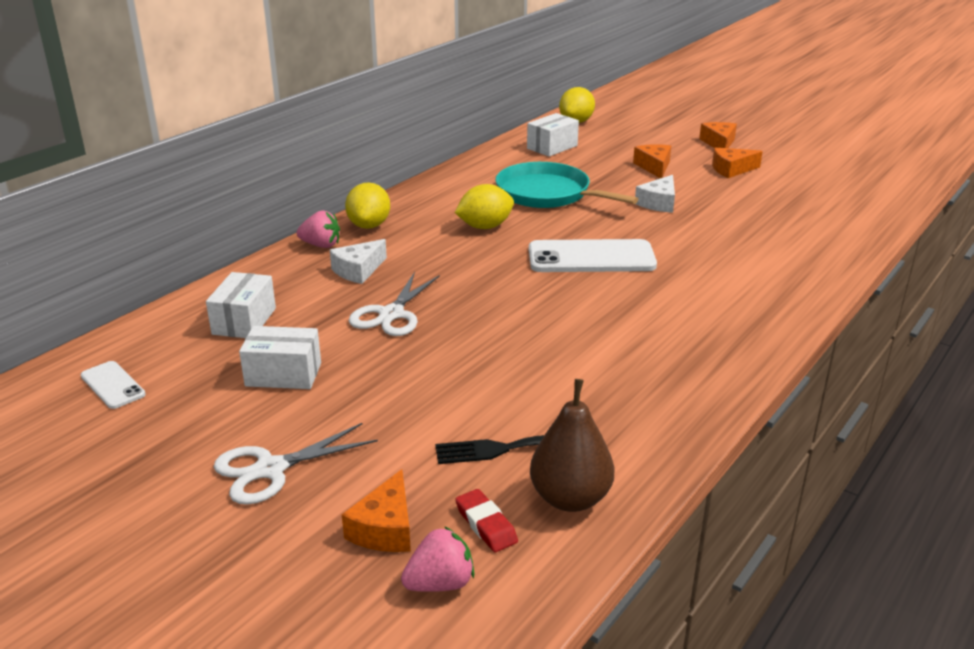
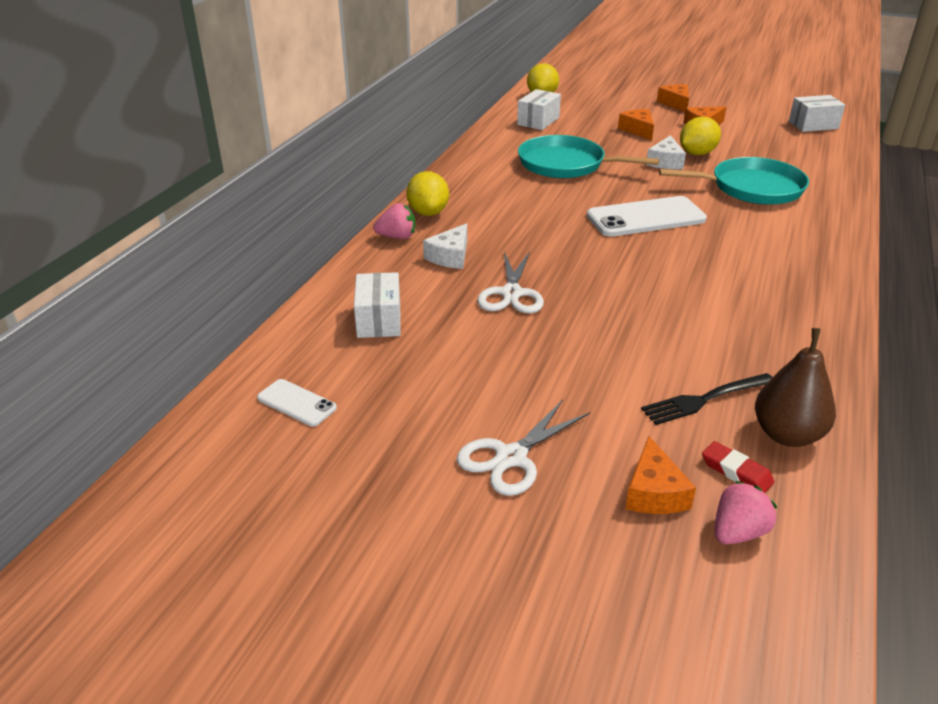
camera: 15 degrees left, 5 degrees up
white box [239,326,321,389] -> white box moved to [789,95,845,132]
yellow lemon [455,184,514,229] -> yellow lemon moved to [680,117,721,155]
none -> turquoise pan [659,157,809,205]

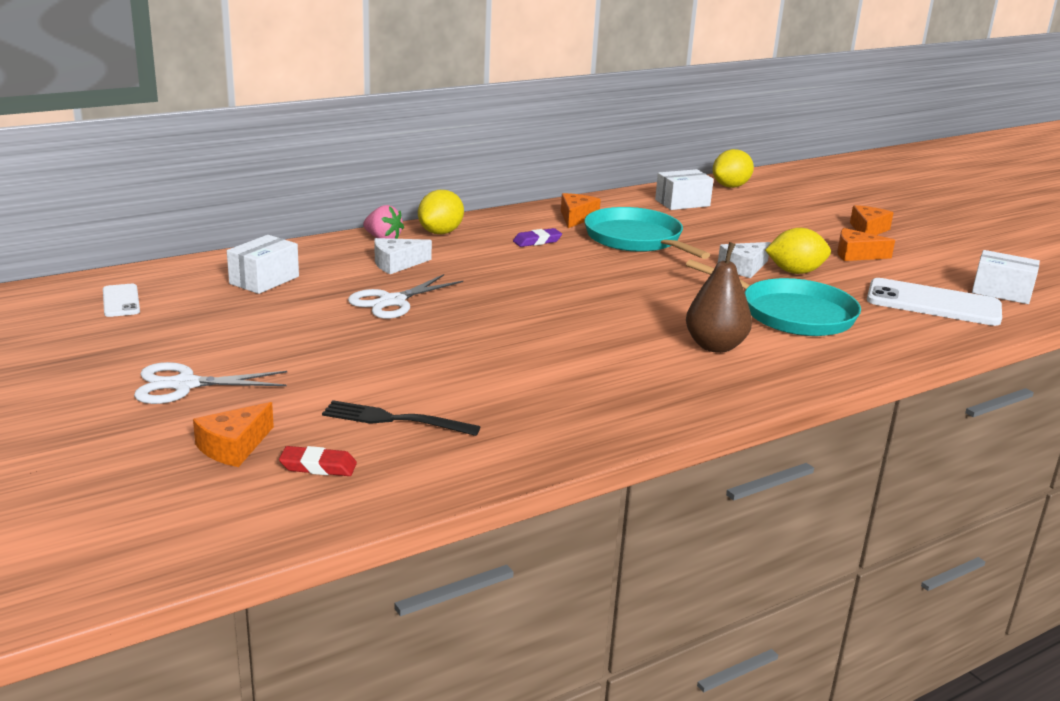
camera: 35 degrees right, 10 degrees down
white phone [587,196,707,237] -> white phone moved to [867,278,1002,326]
orange cheese [618,109,654,140] -> orange cheese moved to [561,193,601,228]
red eraser [702,441,774,493] -> red eraser turned 75 degrees counterclockwise [279,446,357,476]
pink strawberry [714,481,777,545] -> none
brown pear [755,328,836,447] -> brown pear moved to [686,242,752,353]
none -> purple eraser [513,228,562,247]

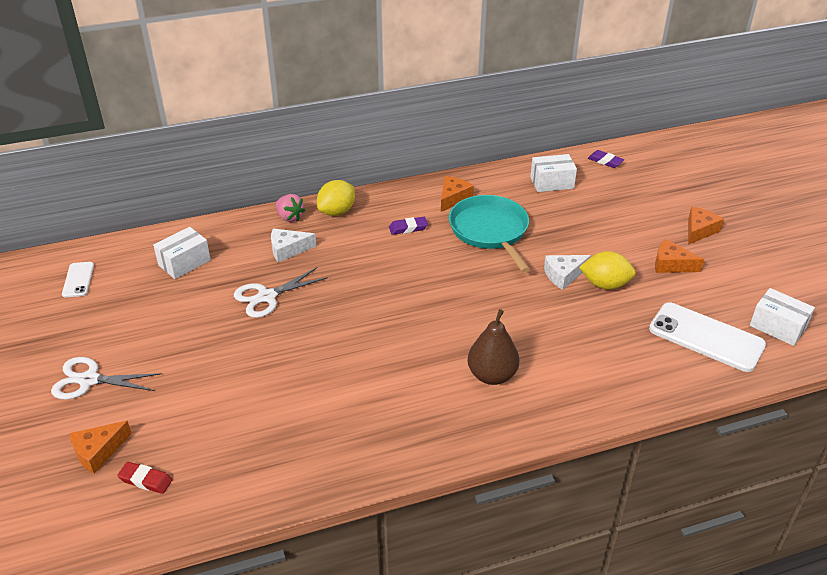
camera: 15 degrees right, 15 degrees up
black fork [322,400,481,436] -> none
turquoise pan [686,259,861,336] -> none
yellow lemon [713,149,754,188] -> purple eraser [588,150,624,168]

